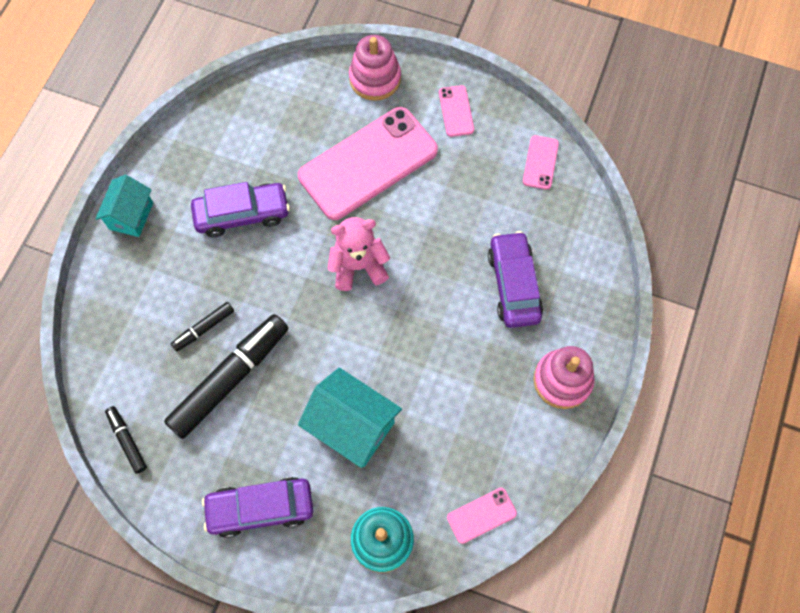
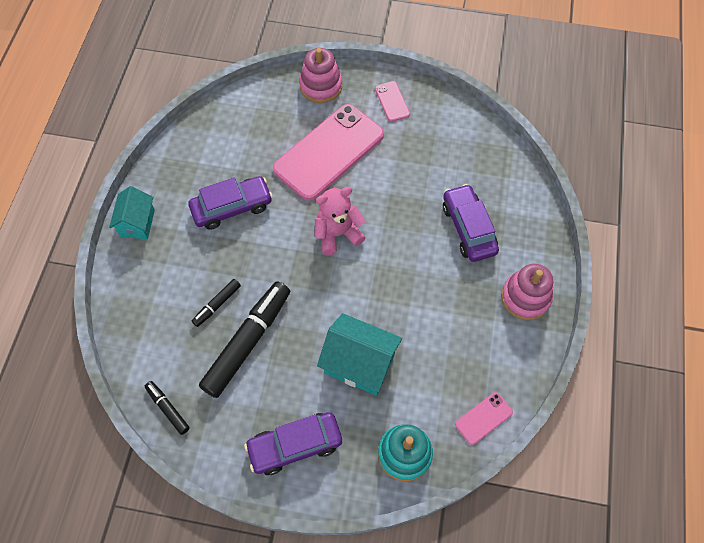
camera: 10 degrees left, 5 degrees down
pink phone [523,135,559,190] -> none

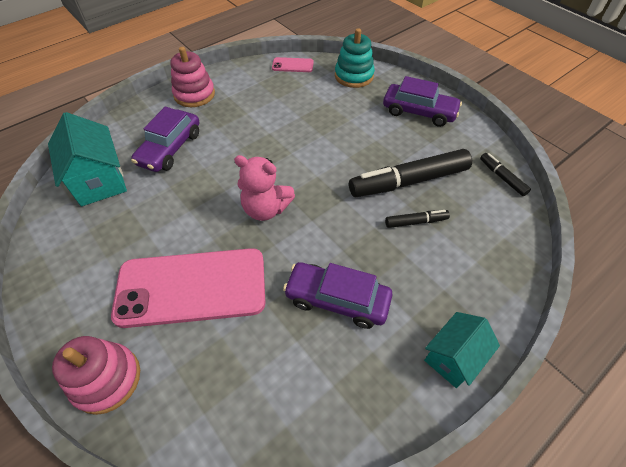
camera: 140 degrees left, 10 degrees down
black marker [145,381,190,435] -> black marker turned 150 degrees clockwise [480,153,531,196]
turquoise house [317,313,402,395] -> turquoise house moved to [48,112,127,206]
pink phone [375,81,410,122] -> none

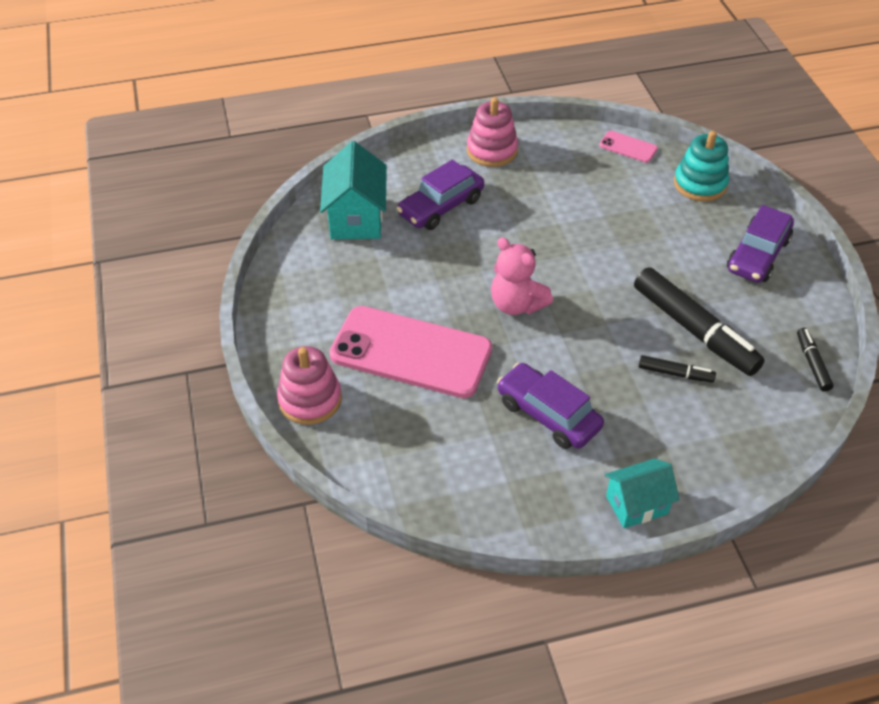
camera: 25 degrees right, 5 degrees down
black marker [349,149,472,197] -> black marker turned 135 degrees counterclockwise [634,267,765,376]
purple car [383,76,462,127] -> purple car turned 75 degrees clockwise [727,205,794,283]

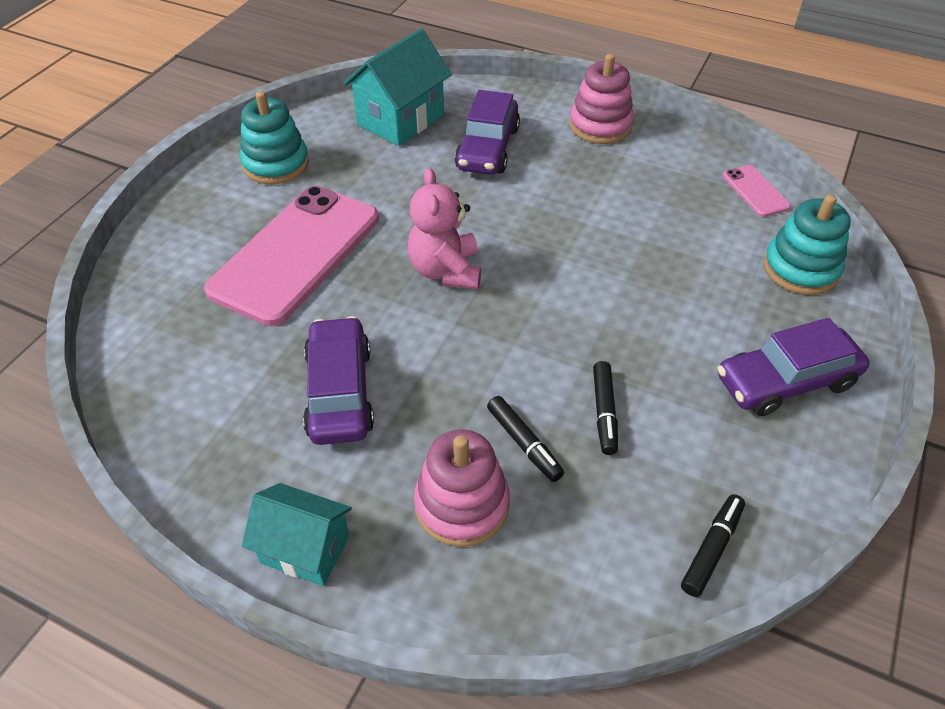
camera: 40 degrees right, 0 degrees up
pink stacking toy [277,346,342,425] -> pink stacking toy moved to [414,430,510,547]
pink phone [330,306,492,398] -> pink phone turned 60 degrees clockwise [204,186,379,326]
purple car [396,160,484,230] -> purple car turned 75 degrees counterclockwise [455,90,520,175]
black marker [634,267,765,376] -> black marker [593,361,618,455], size x0.47
none -> turquoise stacking toy [240,91,309,184]

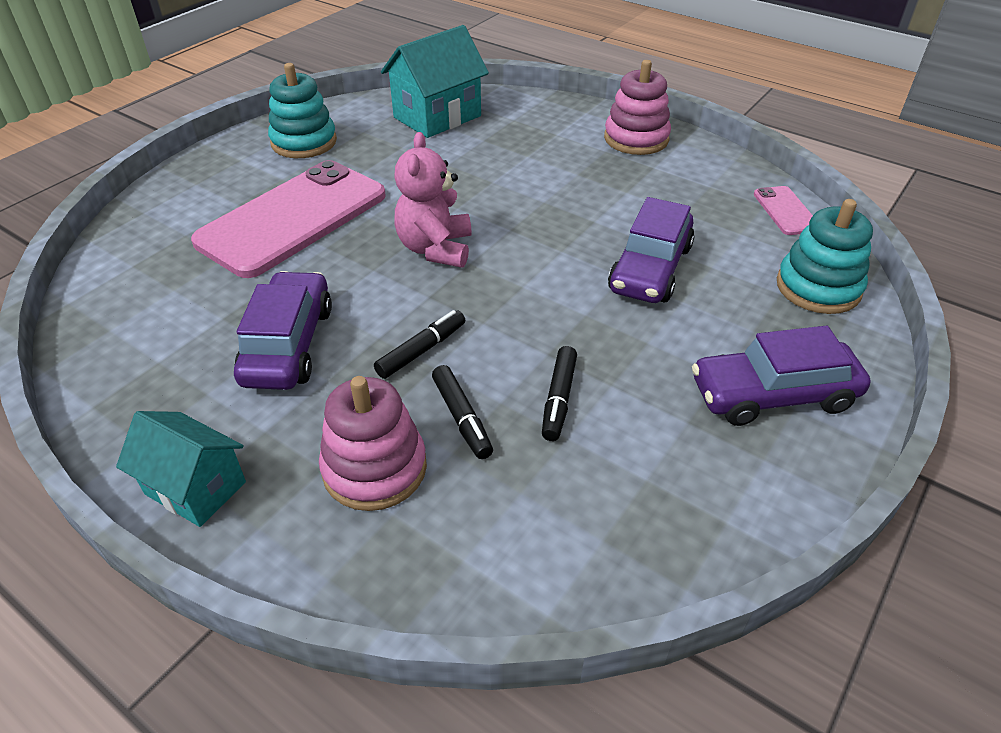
camera: 10 degrees right, 5 degrees down
purple car [455,90,520,175] -> purple car moved to [608,197,695,303]
black marker [681,494,745,597] -> black marker moved to [374,310,465,379]

